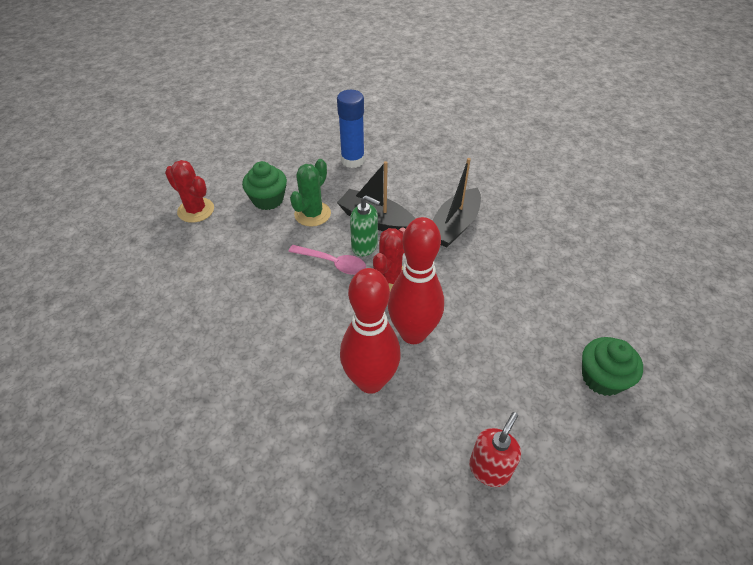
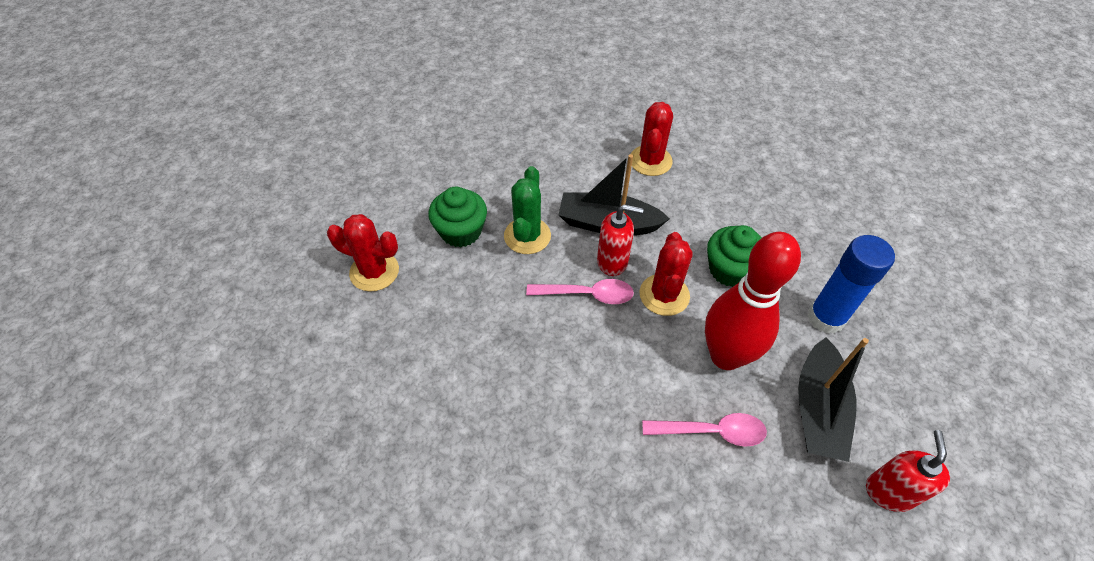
camera: 20 degrees left, 5 degrees up
blue glue stick [337,90,365,168] -> blue glue stick moved to [807,235,895,334]
red bowling pin [340,268,400,394] -> pink spoon [642,413,767,447]
green soap dispenser [350,195,380,256] -> red soap dispenser [597,204,644,276]
black boat [433,158,481,248] -> black boat moved to [798,337,869,462]
green cupcake [582,337,643,396] -> green cupcake moved to [707,225,762,287]
none -> red cactus [631,102,673,176]

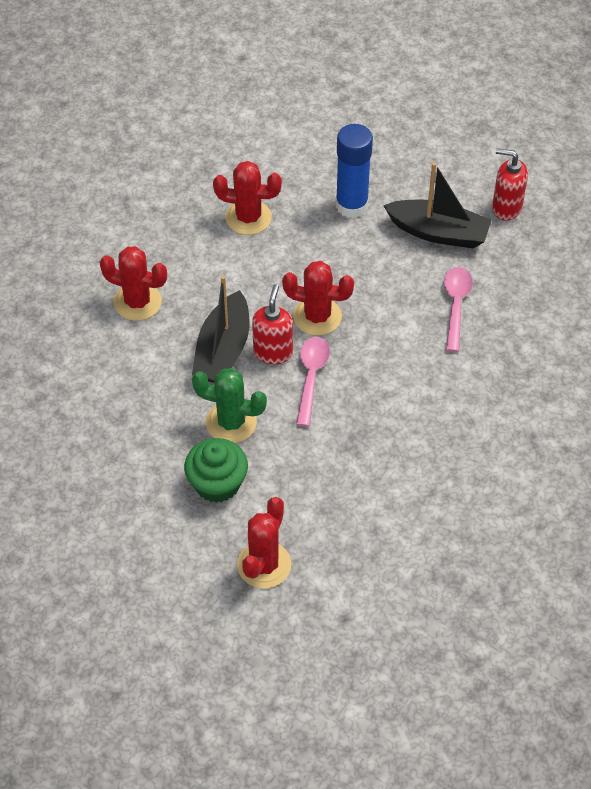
camera: 85 degrees left, 0 degrees up
red bowling pin [705,232,801,370] -> none
green cupcake [707,225,762,287] -> none
none -> red cactus [213,161,282,235]

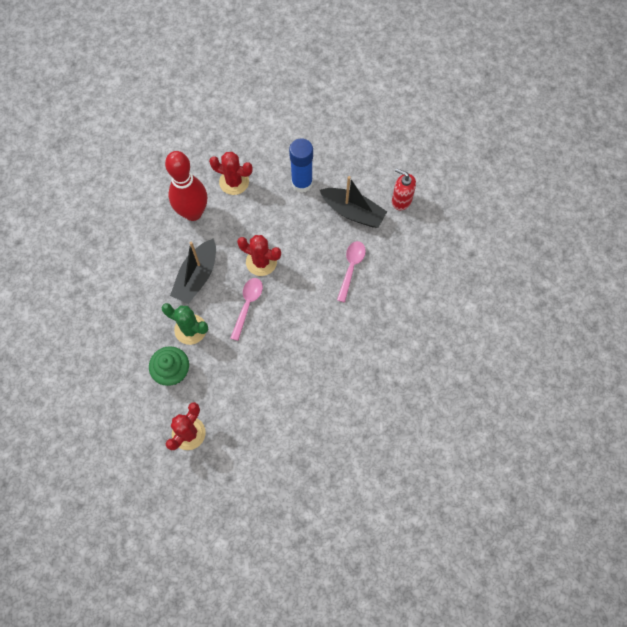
camera: 10 degrees right, 15 degrees up
red cactus [99,246,167,321] -> none
red soap dispenser [252,284,293,364] -> none
none -> red bowling pin [165,151,207,221]

